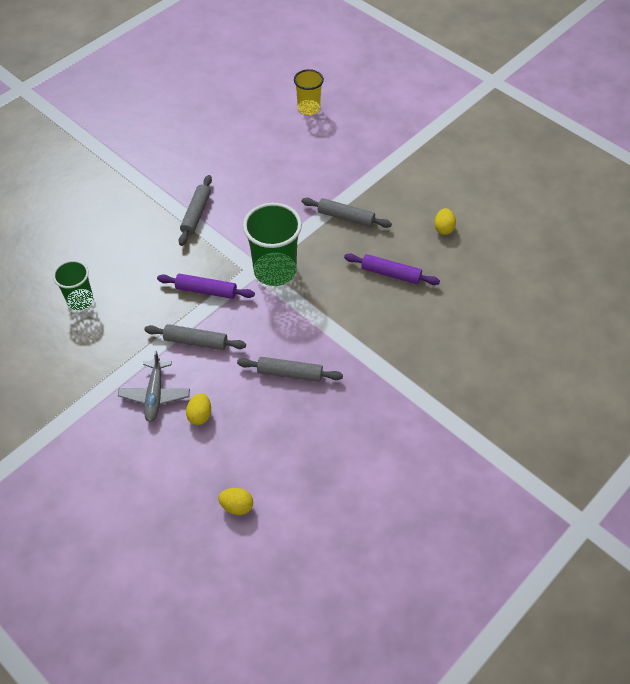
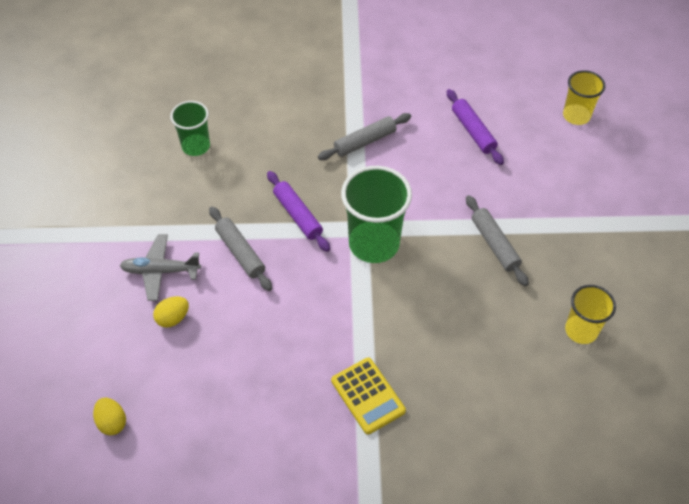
camera: 45 degrees right, 0 degrees up
grey plane [118,350,190,422] -> grey plane turned 45 degrees clockwise [120,234,201,301]
grey rolling pin [237,357,343,382] -> none
purple rolling pin [344,253,440,285] -> purple rolling pin moved to [447,89,504,165]
yellow egg [434,208,456,235] -> yellow cup [565,285,616,344]
none -> yellow calculator [331,358,406,435]

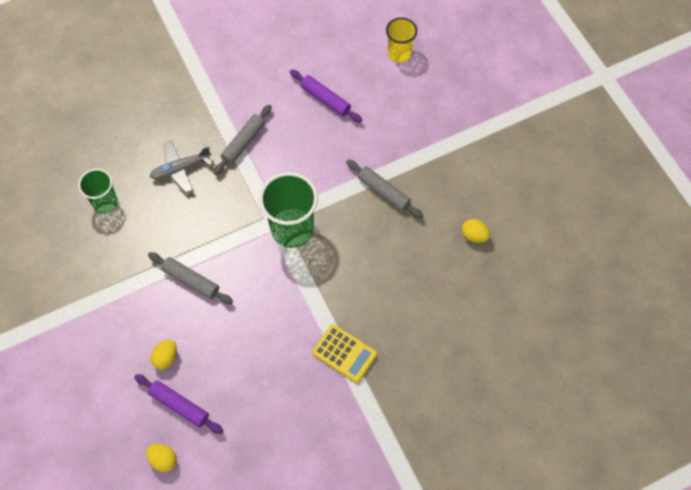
camera: 25 degrees left, 10 degrees up
grey plane [120,234,201,301] -> grey plane moved to [150,140,213,193]
purple rolling pin [267,171,330,252] -> purple rolling pin moved to [134,374,223,434]
yellow cup [565,285,616,344] -> yellow egg [462,219,490,243]

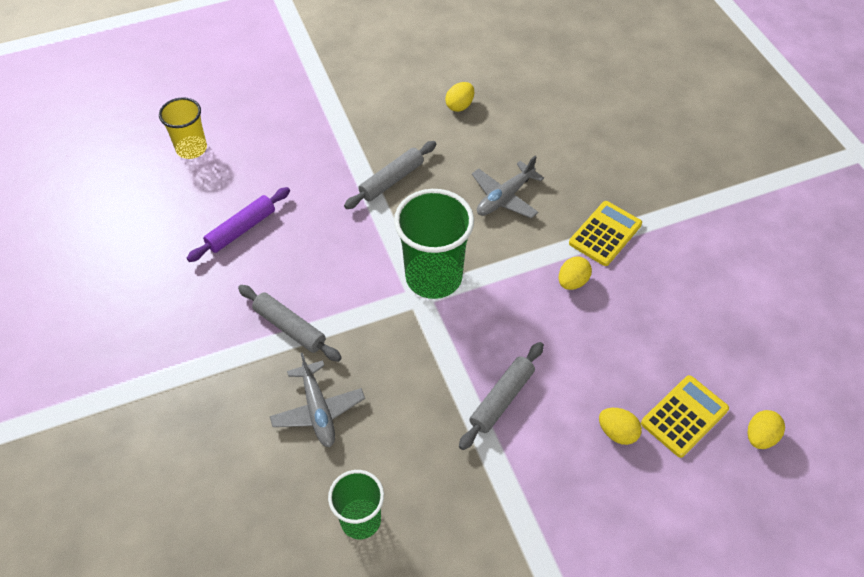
camera: 85 degrees left, 10 degrees down
purple rolling pin [134,374,223,434] -> yellow calculator [641,375,729,458]
none -> grey plane [472,156,544,218]
none -> yellow egg [559,256,592,290]

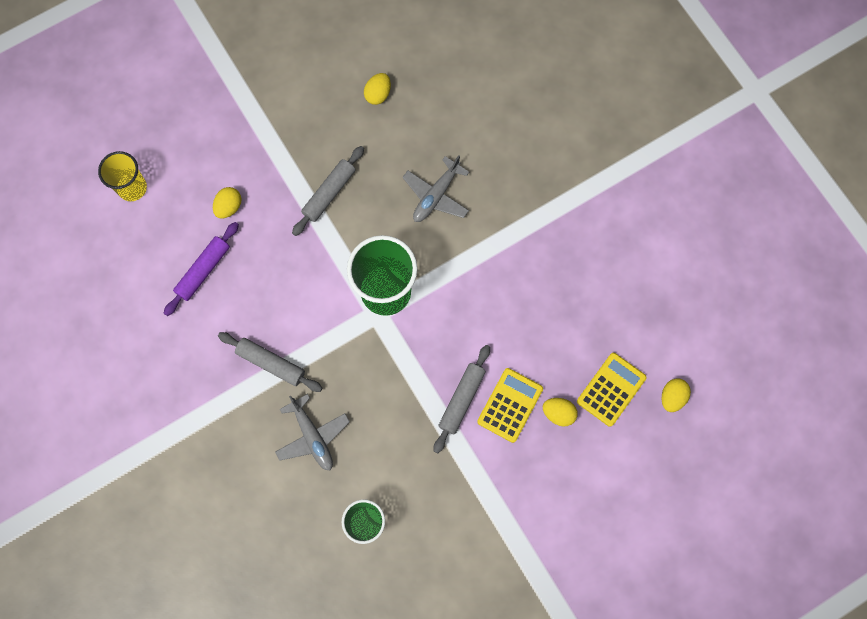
camera: 10 degrees left, 20 degrees up
yellow egg [559,256,592,290] -> yellow egg moved to [213,187,241,219]
yellow calculator [569,201,642,266] -> yellow calculator moved to [477,368,543,443]

